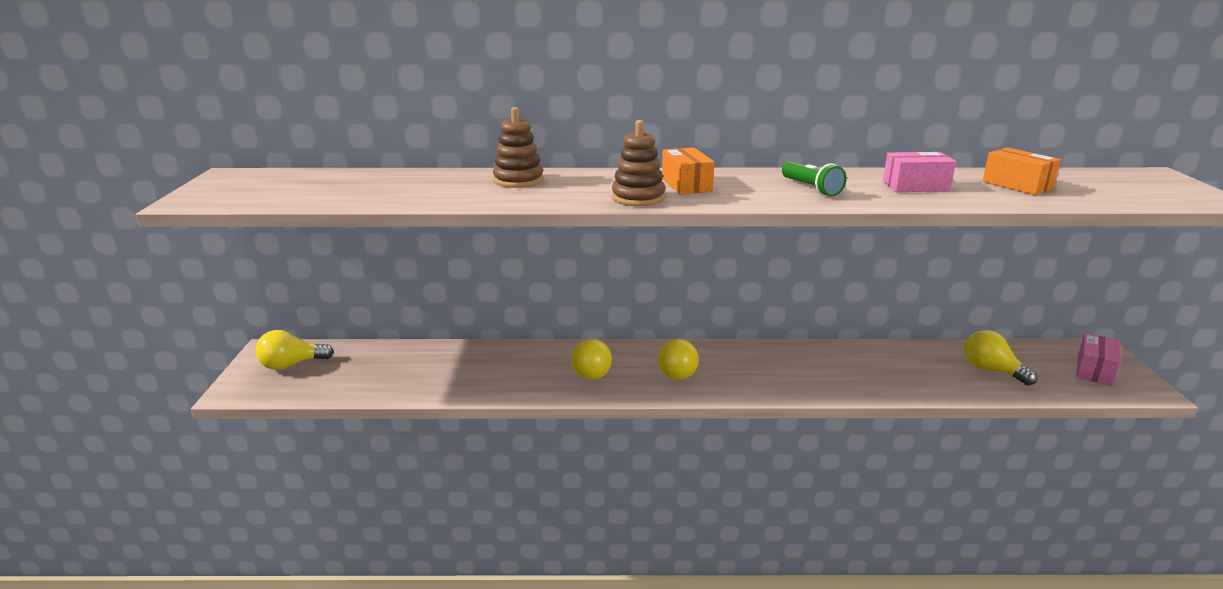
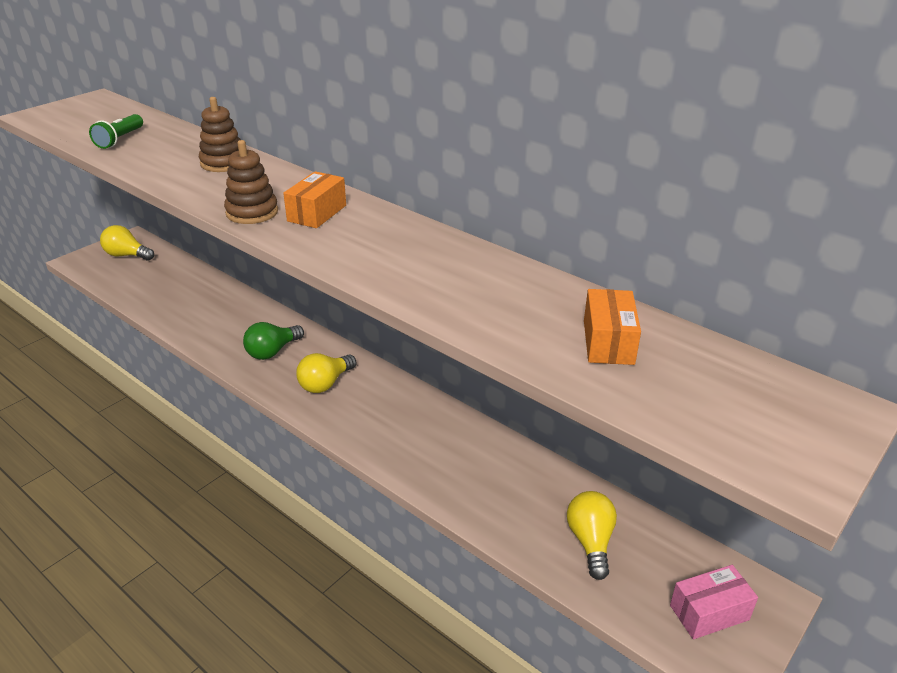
camera: 40 degrees right, 10 degrees up
yellow light bulb [571,339,612,380] -> green light bulb [243,322,304,360]
green flashlight [782,162,846,197] -> green flashlight moved to [89,114,143,149]
pink box [883,152,956,192] -> none

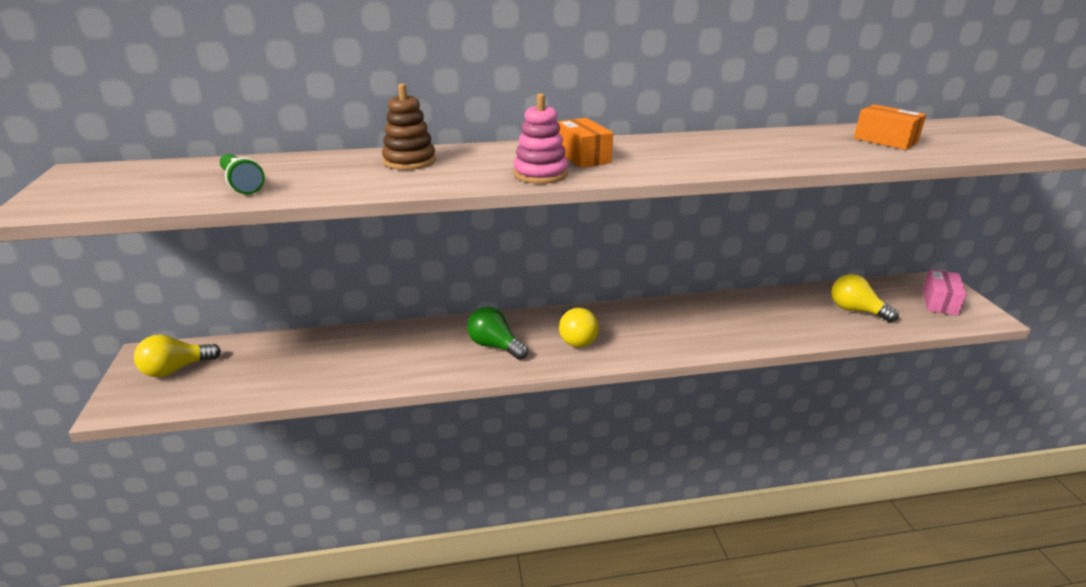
camera: 50 degrees left, 5 degrees down
brown stacking toy [224,140,278,224] -> pink stacking toy [513,93,568,184]
green light bulb [243,322,304,360] -> green light bulb turned 135 degrees clockwise [467,307,528,360]

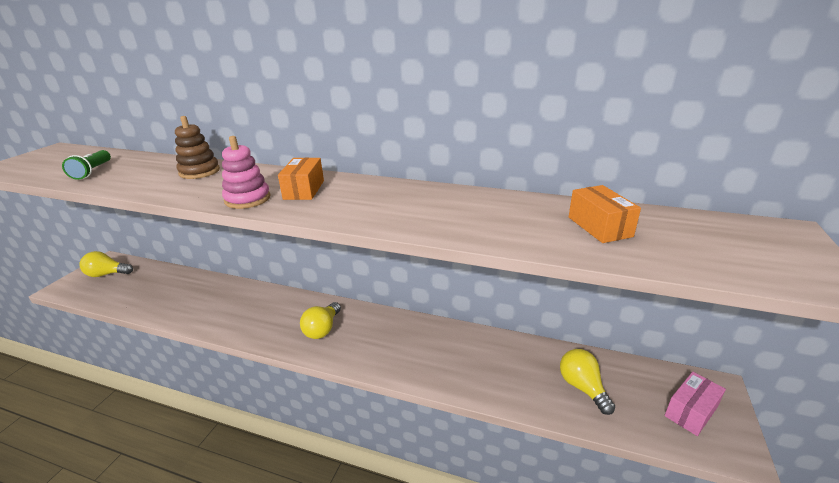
camera: 30 degrees right, 0 degrees up
green light bulb [467,307,528,360] -> none

